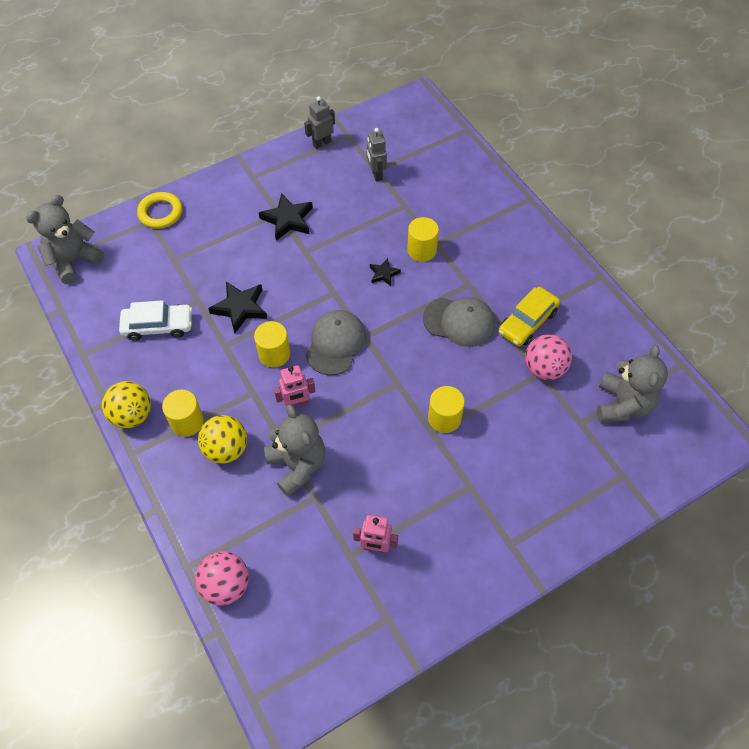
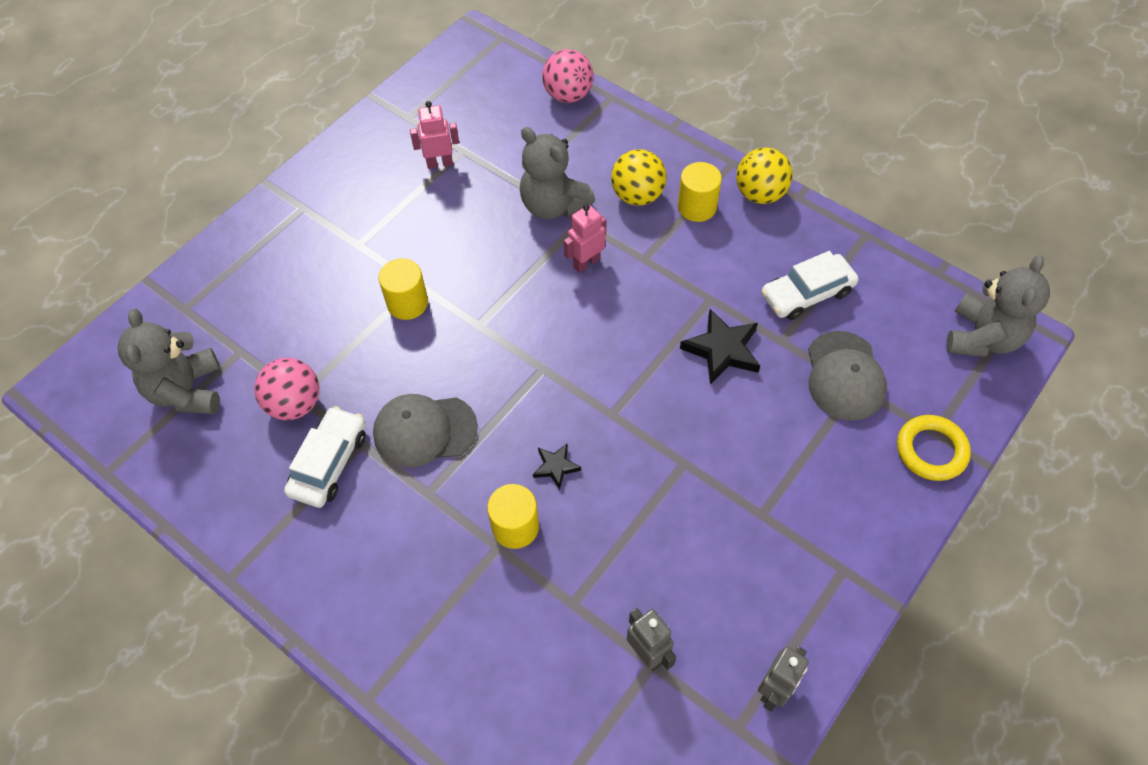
camera: 160 degrees right, 0 degrees up
yellow cylinder [254,321,290,367] -> none
black star [259,193,313,241] -> none
grey cap [305,310,366,375] -> grey cap moved to [808,331,887,421]
yellow car [498,287,560,347] -> white car [284,406,366,508]

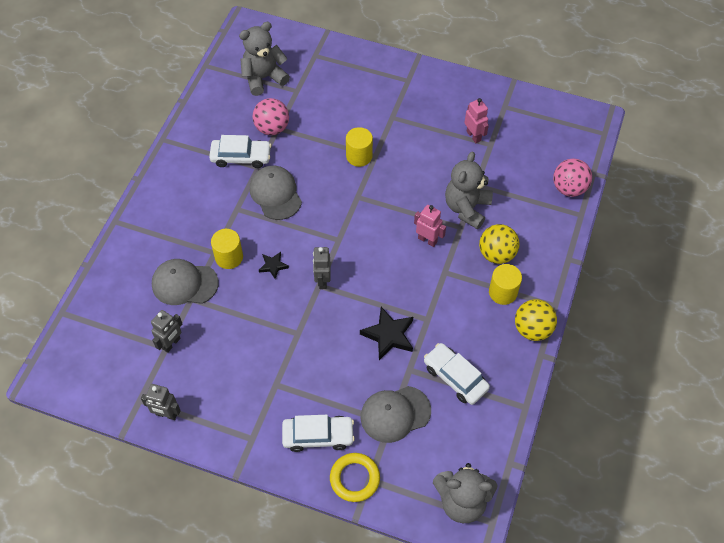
camera: 70 degrees right, 0 degrees up
none -> grey cap [152,259,219,305]
none -> white car [282,415,355,452]
none -> grey robot [313,247,331,289]

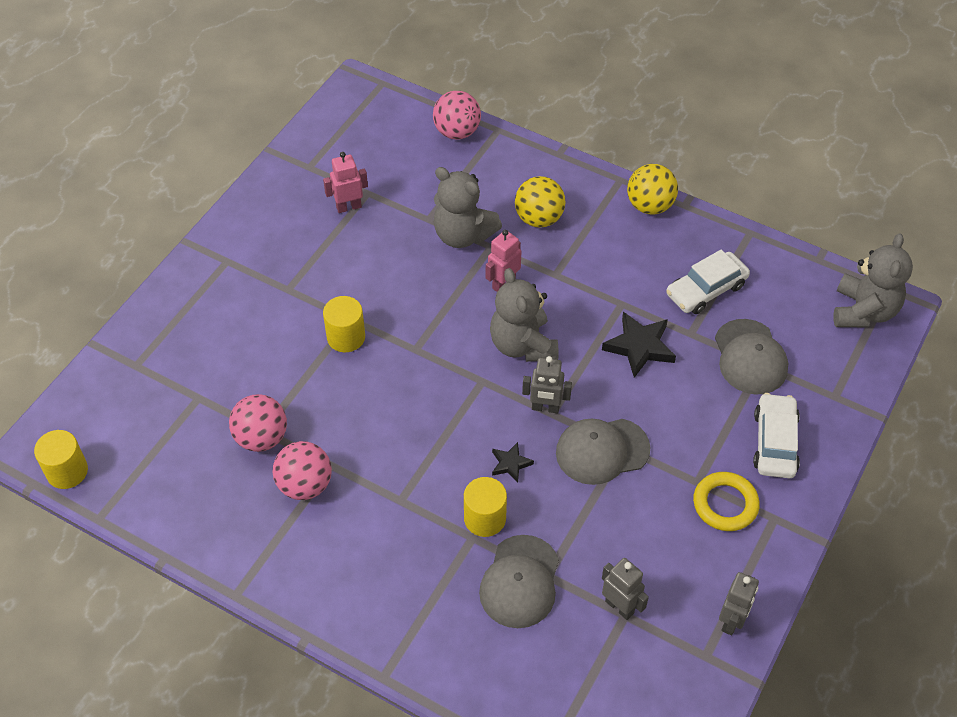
camera: 80 degrees left, 5 degrees down
white car [209,135,271,168] -> pink ball [272,441,332,500]
grey teddy bear [239,22,290,96] -> grey teddy bear moved to [490,268,559,362]
grey cap [250,166,302,220] -> grey cap moved to [556,418,650,485]
yellow ring [330,453,380,502] -> yellow ring moved to [693,472,760,531]
yellow cylinder [489,264,522,305] -> yellow cylinder moved to [34,430,88,489]

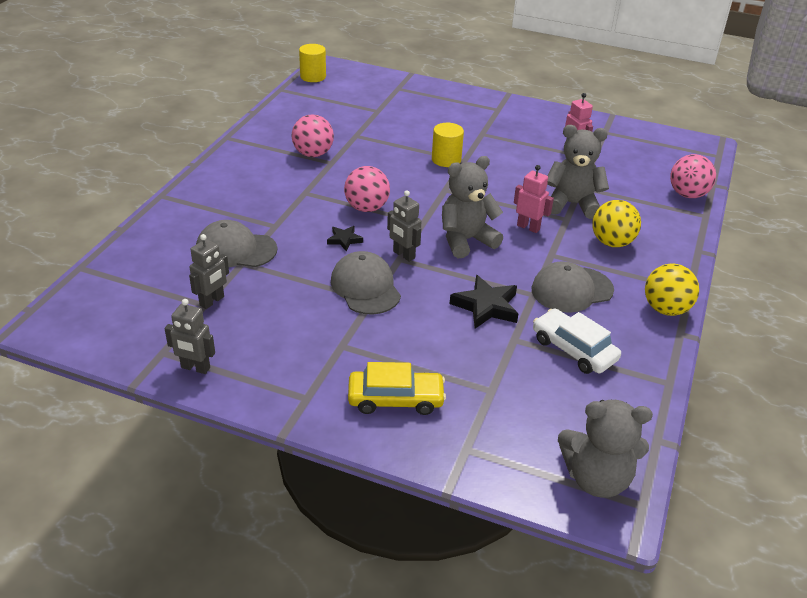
camera: 80 degrees right, 15 degrees down
pink ball [229,394,287,452] -> pink ball moved to [344,166,390,212]
grey teddy bear [434,167,502,248] -> grey teddy bear turned 75 degrees clockwise [547,125,609,219]
yellow cylinder [464,477,507,537] -> none
grey robot [522,356,572,413] -> grey robot turned 45 degrees counterclockwise [387,190,421,262]
yellow ring [693,472,760,531] -> none
grey cap [715,319,788,395] -> grey cap moved to [531,261,614,313]
white car [753,393,800,478] -> yellow car [348,362,446,415]

